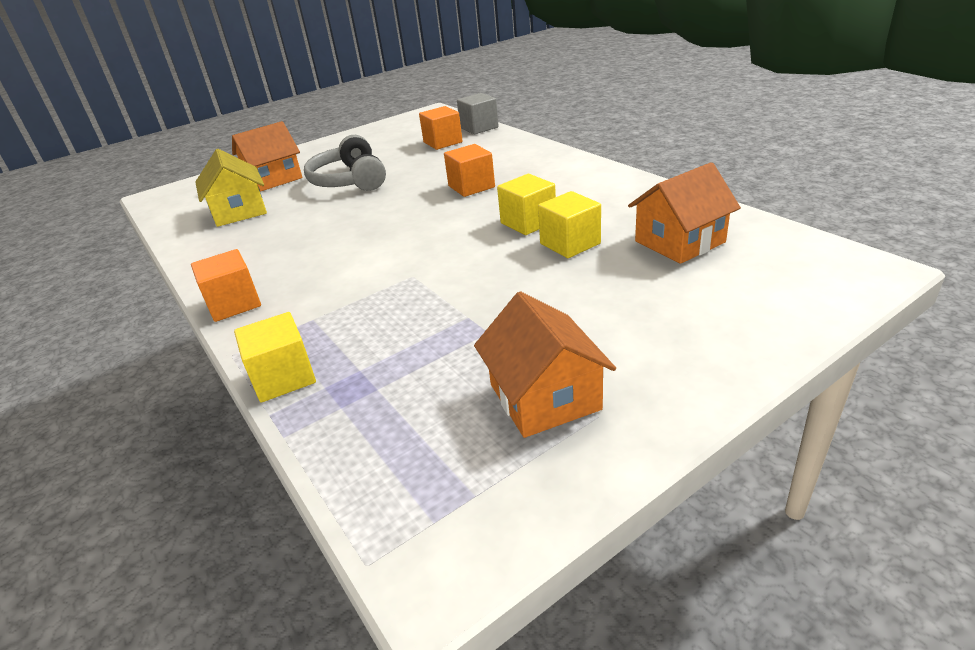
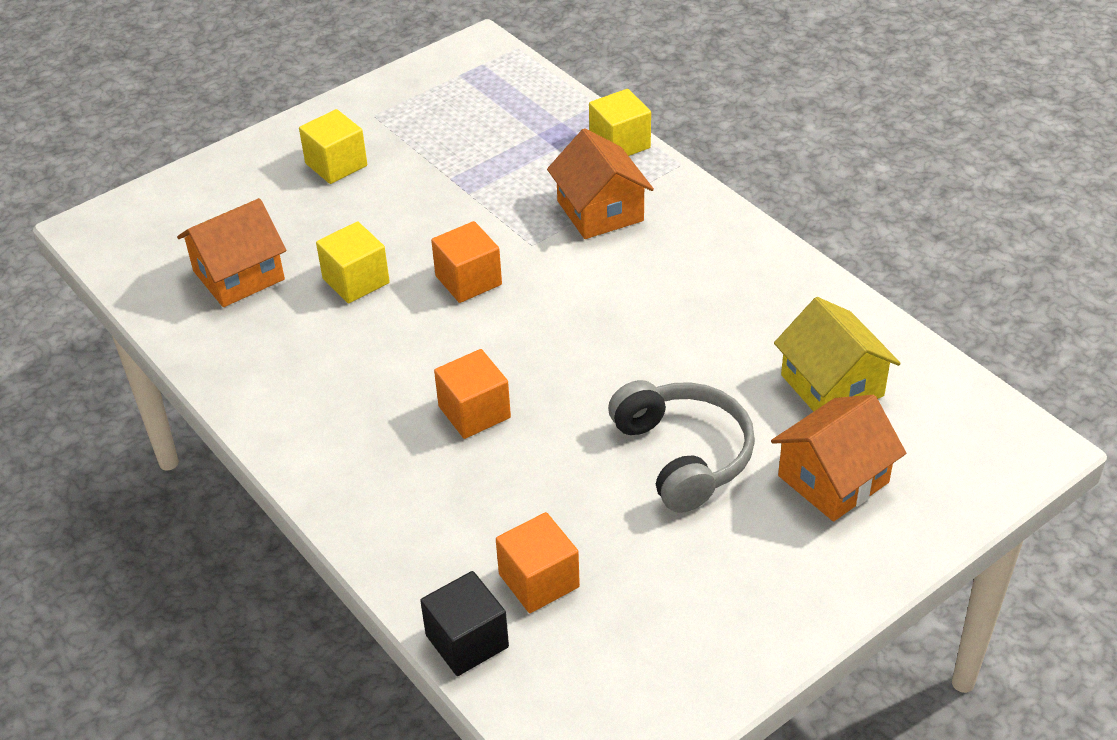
camera: 175 degrees right, 10 degrees up
orange cube [191,249,261,322] -> orange cube moved to [431,221,502,303]
grey cube [457,93,499,134] -> black cube [420,571,509,676]
orange house [474,291,616,438] -> orange house moved to [547,128,654,239]
yellow cube [497,174,556,235] -> yellow cube moved to [299,109,367,184]

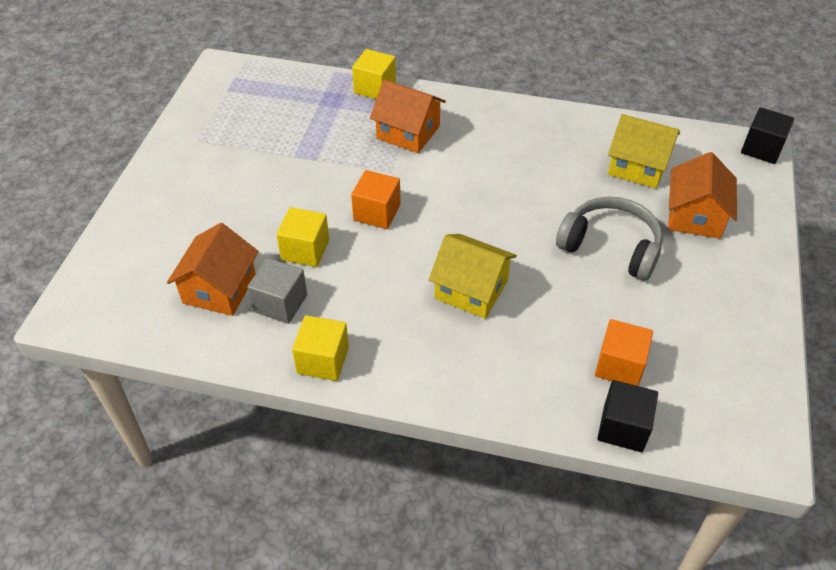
camera: 40 degrees left, 5 degrees up
yellow cube [299,109,367,184] -> yellow cube moved to [292,315,349,381]
orange cube [434,349,511,439] -> yellow house [429,234,517,319]
none -> grey cube [247,258,307,324]
none -> black cube [741,107,795,164]

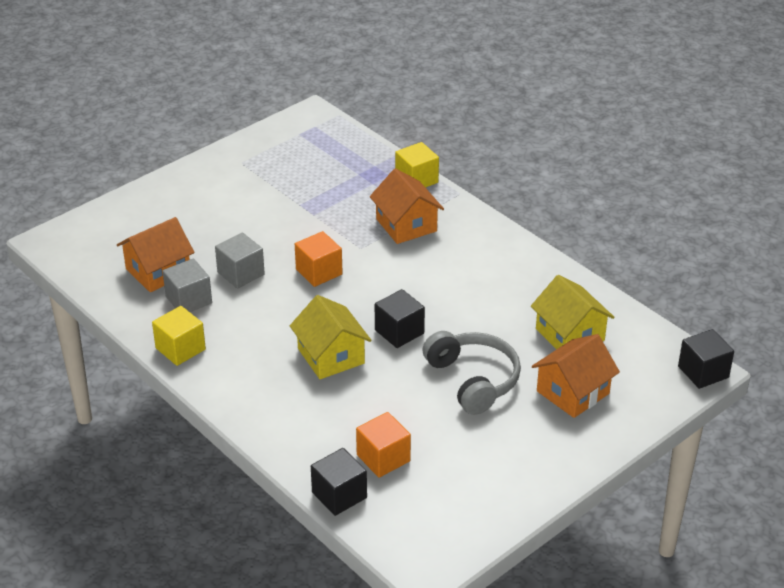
camera: 35 degrees right, 10 degrees down
yellow cube [276,207,329,267] -> grey cube [215,233,265,288]
none -> black cube [375,289,425,348]

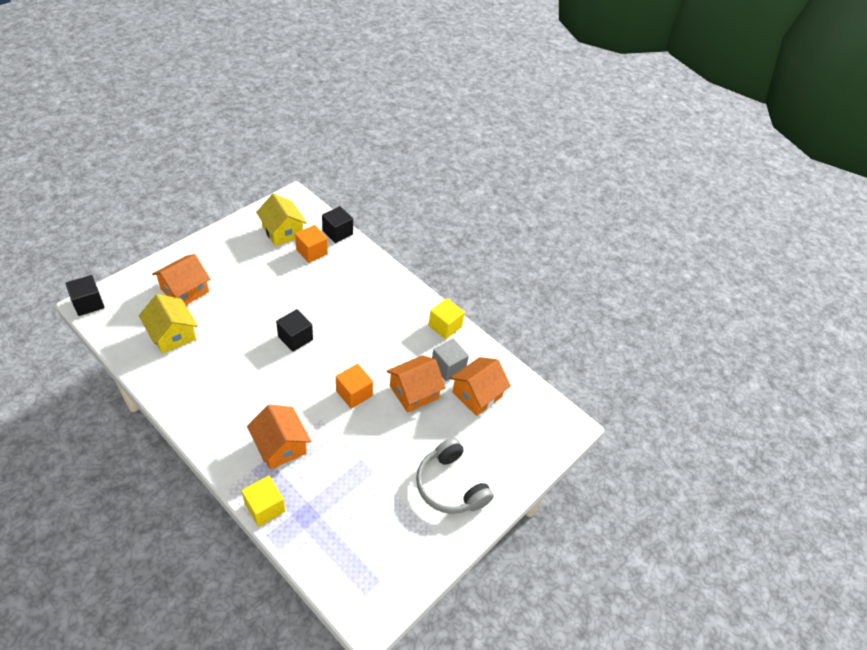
camera: 170 degrees right, 10 degrees up
grey cube [215,233,265,288] -> orange house [386,355,446,413]
yellow house [290,295,372,379] -> yellow house moved to [256,193,307,246]
grey headphones [422,331,521,415] -> grey headphones moved to [416,438,494,514]

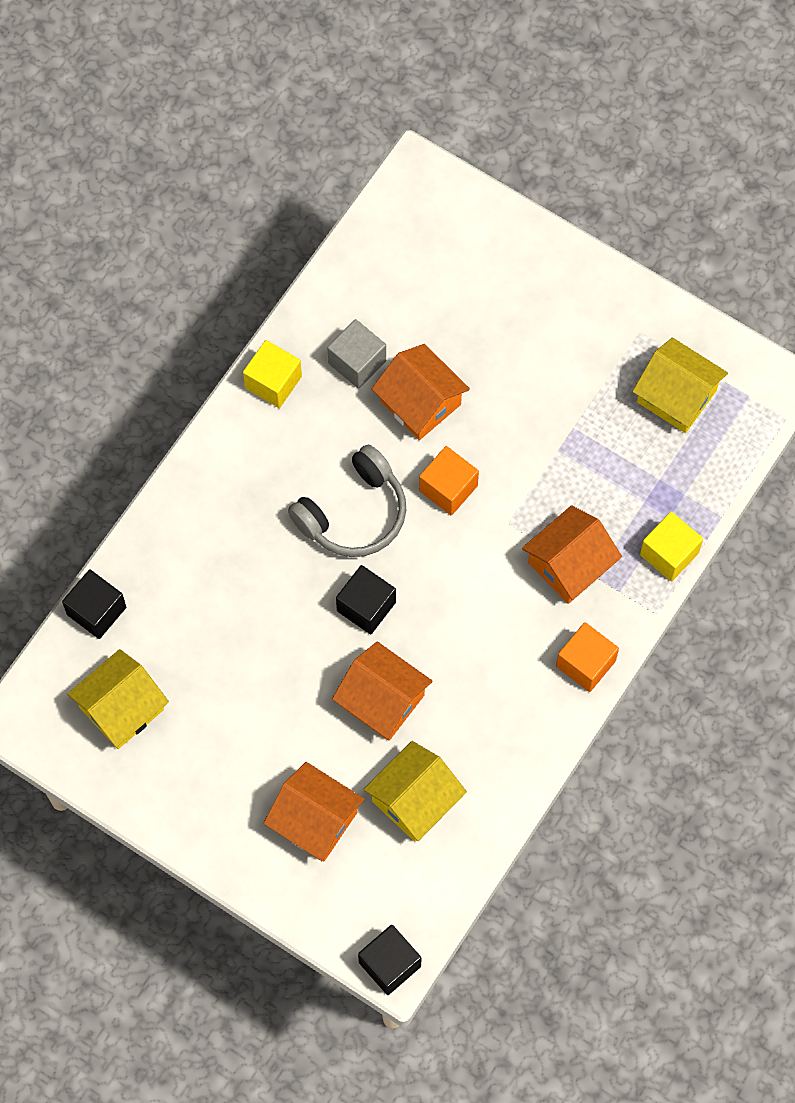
camera: 95 degrees left, 20 degrees up
orange cube [295,225,328,263] -> orange cube moved to [556,622,619,692]
grey headphones [416,438,494,514] -> grey headphones moved to [288,444,406,557]
orange house [450,357,511,416] -> orange house moved to [332,642,433,741]
none -> yellow house [632,338,728,433]

